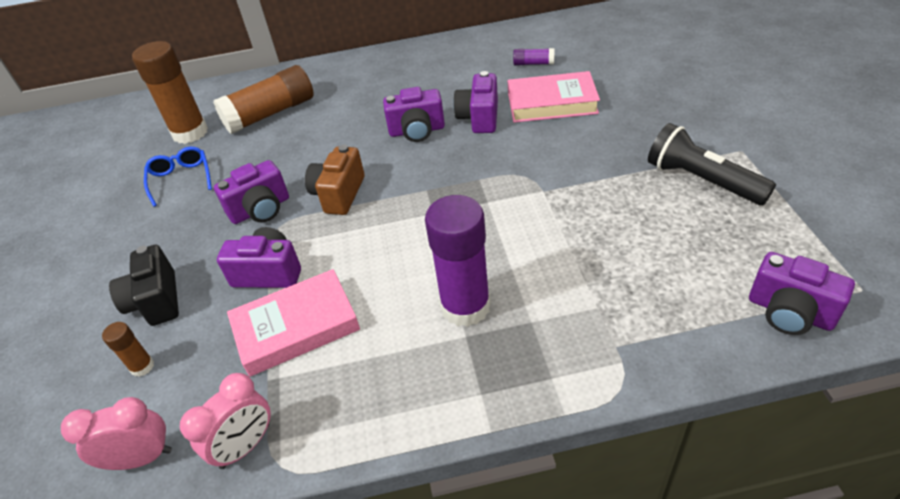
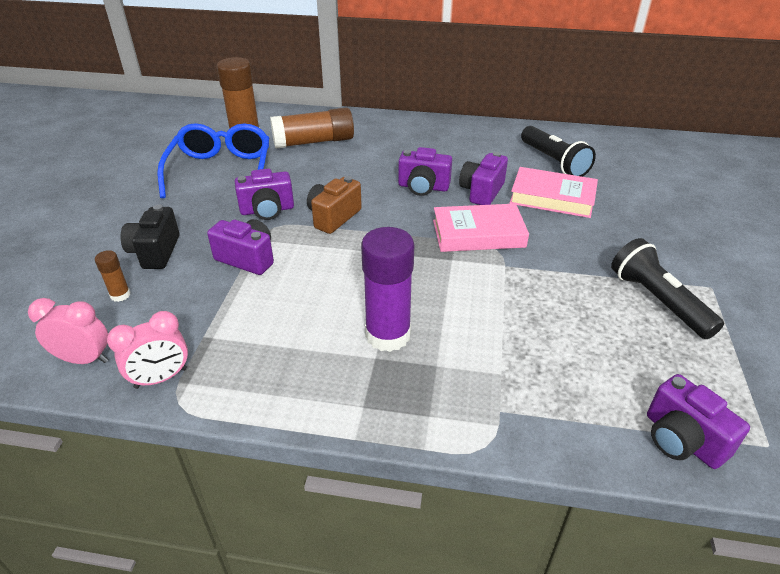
camera: 15 degrees right, 5 degrees down
blue glasses [144,147,212,207] -> blue glasses [157,123,269,198], size x1.92
pink book [227,269,360,377] -> pink book moved to [433,203,529,252]
purple glue stick [513,48,555,65] -> black flashlight [521,126,596,177]

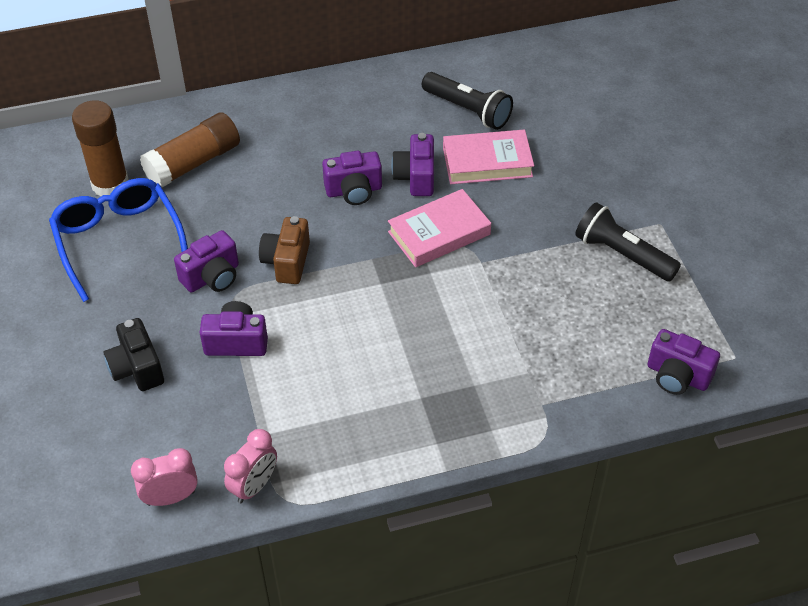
camera: 25 degrees left, 10 degrees up
brown glue stick [95,250,131,302] -> none
purple glue stick [361,227,414,352] -> none

